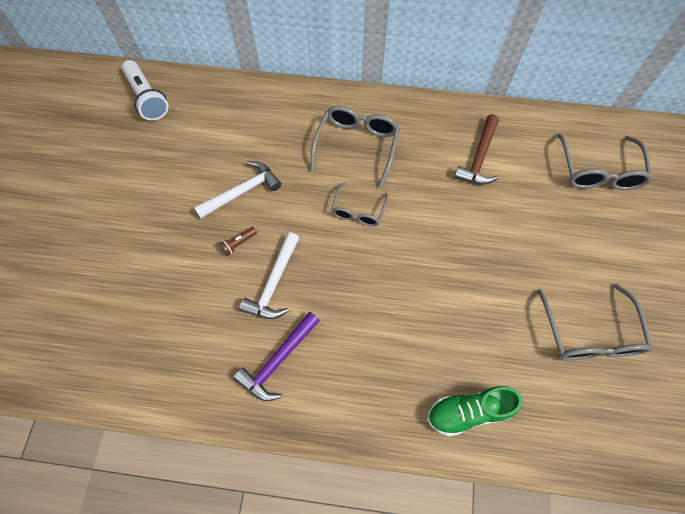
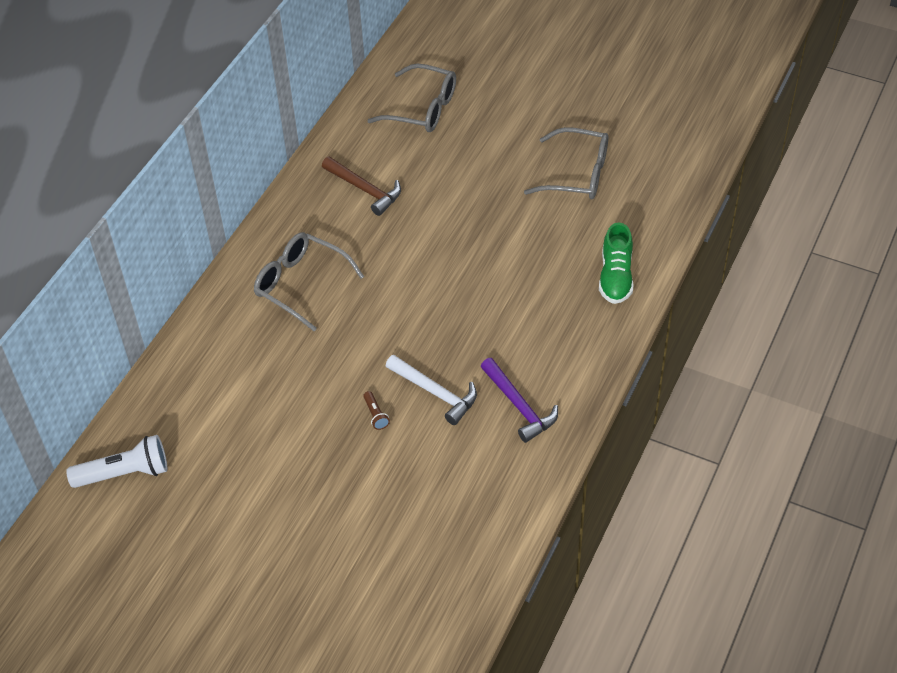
camera: 70 degrees left, 15 degrees down
white hammer [194,161,281,219] -> none
grey glasses [331,182,388,226] -> none

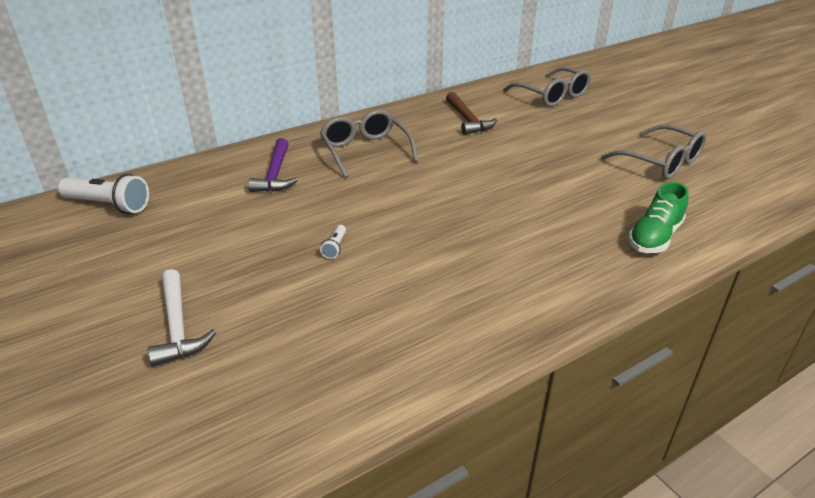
camera: 30 degrees right, 15 degrees down
brown flashlight [363,391,390,430] -> white flashlight [320,225,346,259]
white hammer [386,355,477,425] -> white hammer moved to [148,269,216,366]
purple hammer [480,358,558,443] -> purple hammer moved to [248,138,298,192]

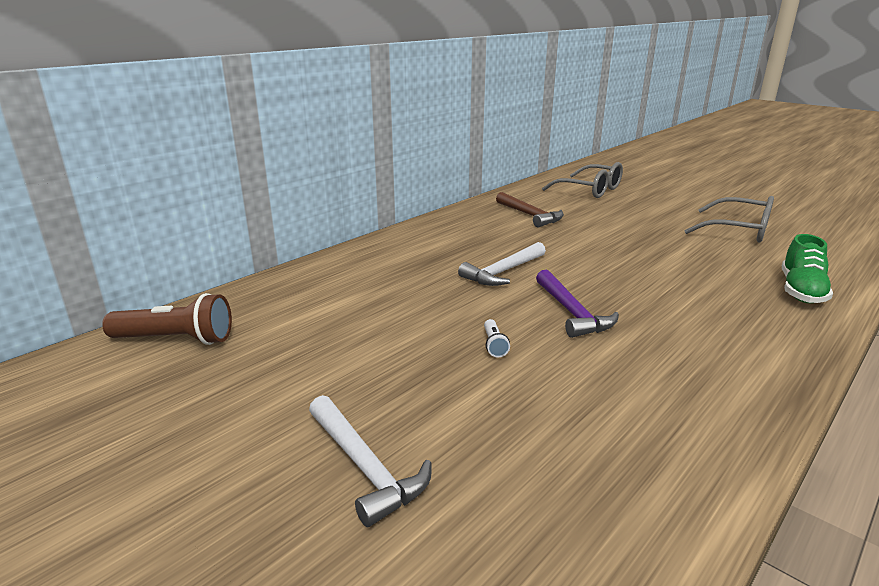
camera: 15 degrees left, 10 degrees down
white flashlight [58,174,149,214] -> brown flashlight [102,293,232,345]
purple hammer [248,138,298,192] -> purple hammer moved to [536,270,619,338]
grey glasses [320,109,418,178] -> none
none -> white hammer [458,242,546,286]

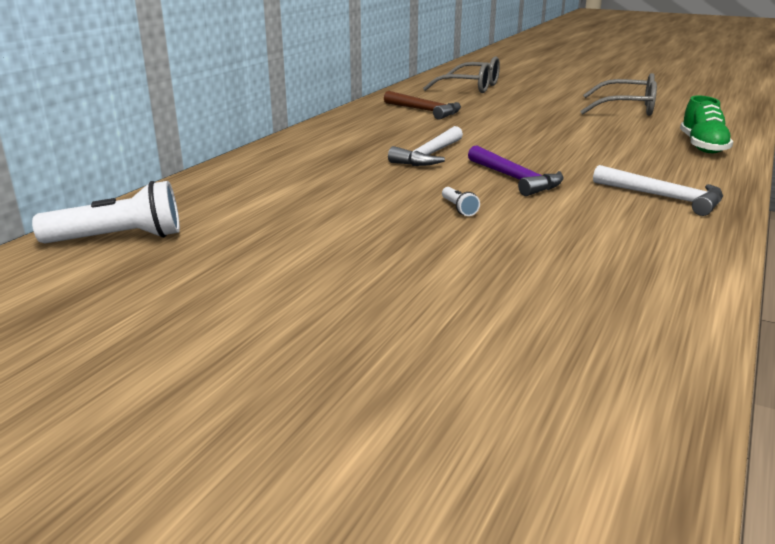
camera: 15 degrees left, 0 degrees up
brown flashlight [102,293,232,345] -> white flashlight [32,181,180,244]
white hammer [309,395,432,527] -> white hammer moved to [593,165,723,216]

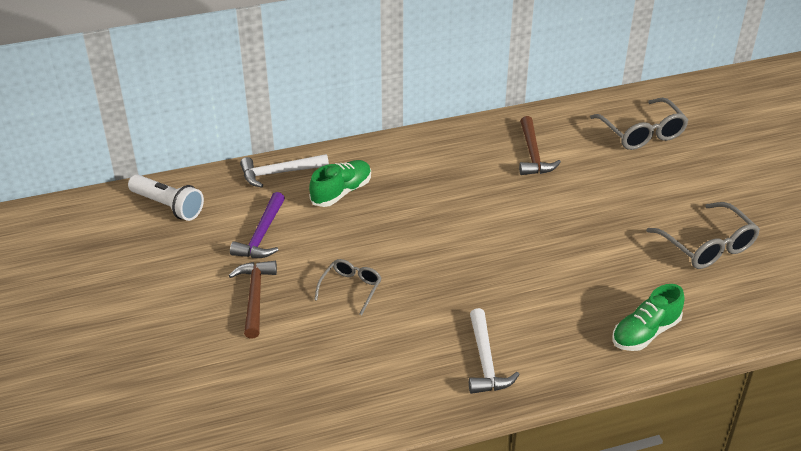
camera: 45 degrees right, 15 degrees up
white hammer [388,126,463,166] -> white hammer moved to [240,154,329,188]
white flashlight [442,187,480,216] -> grey glasses [314,259,381,315]
purple hammer [468,145,564,196] -> purple hammer moved to [230,192,285,258]
none -> brown hammer [229,261,277,338]
none -> green shoe [309,160,371,207]

